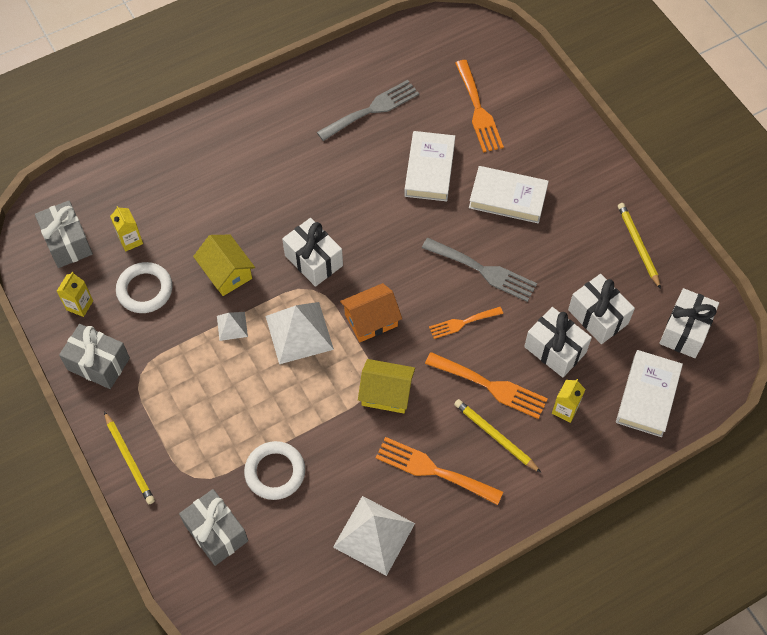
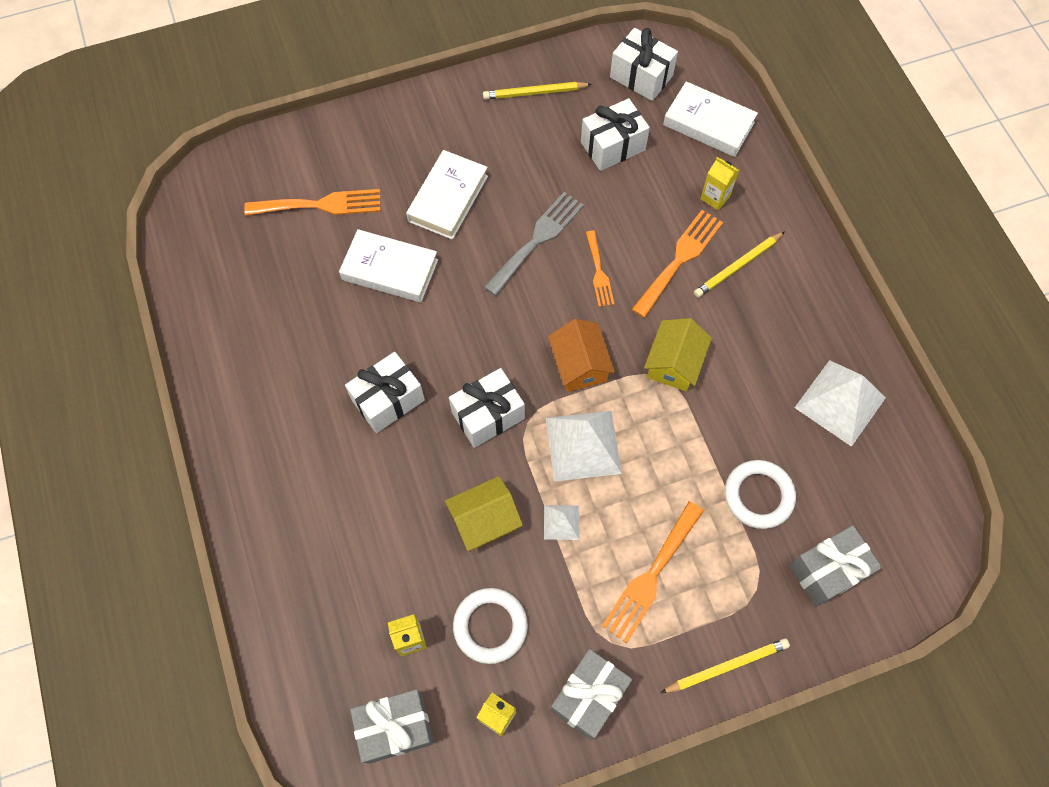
camera: 80 degrees left, 5 degrees up
grey fork [317,80,419,141] -> none
orange fork [375,437,503,505] -> orange fork moved to [602,501,704,643]
white gift [524,307,592,377] -> white gift moved to [345,352,425,433]

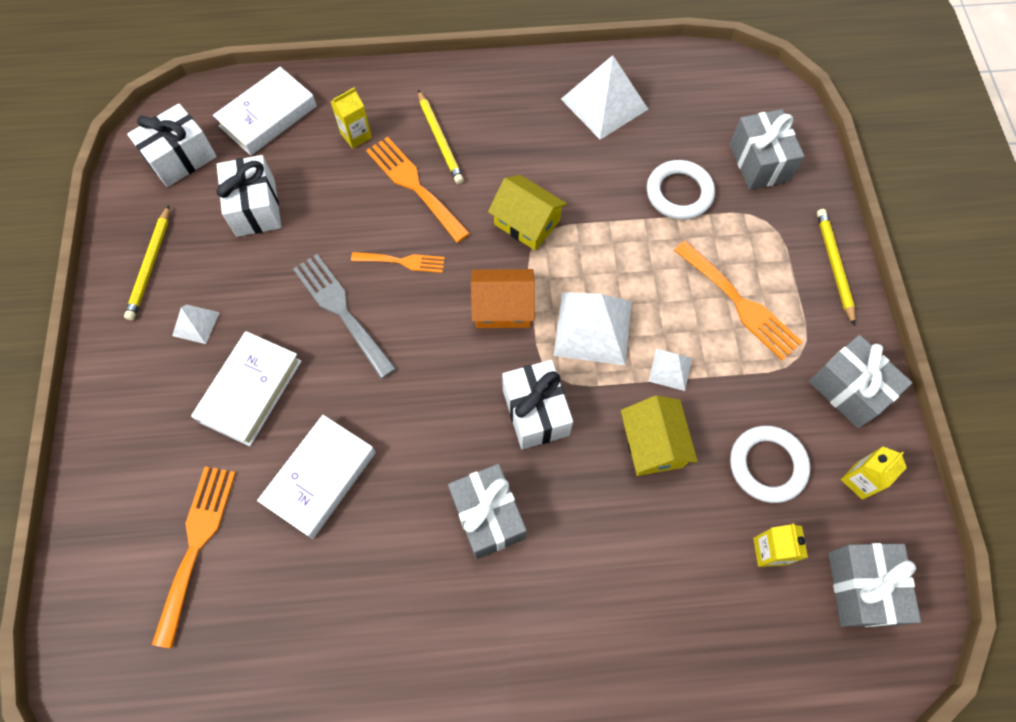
camera: 75 degrees left, 0 degrees up
white gift [345,352,425,433] -> grey gift [448,464,527,559]
white book [406,150,488,240] -> white book turned 75 degrees clockwise [191,331,302,446]
none -> white pyramid [172,304,220,344]

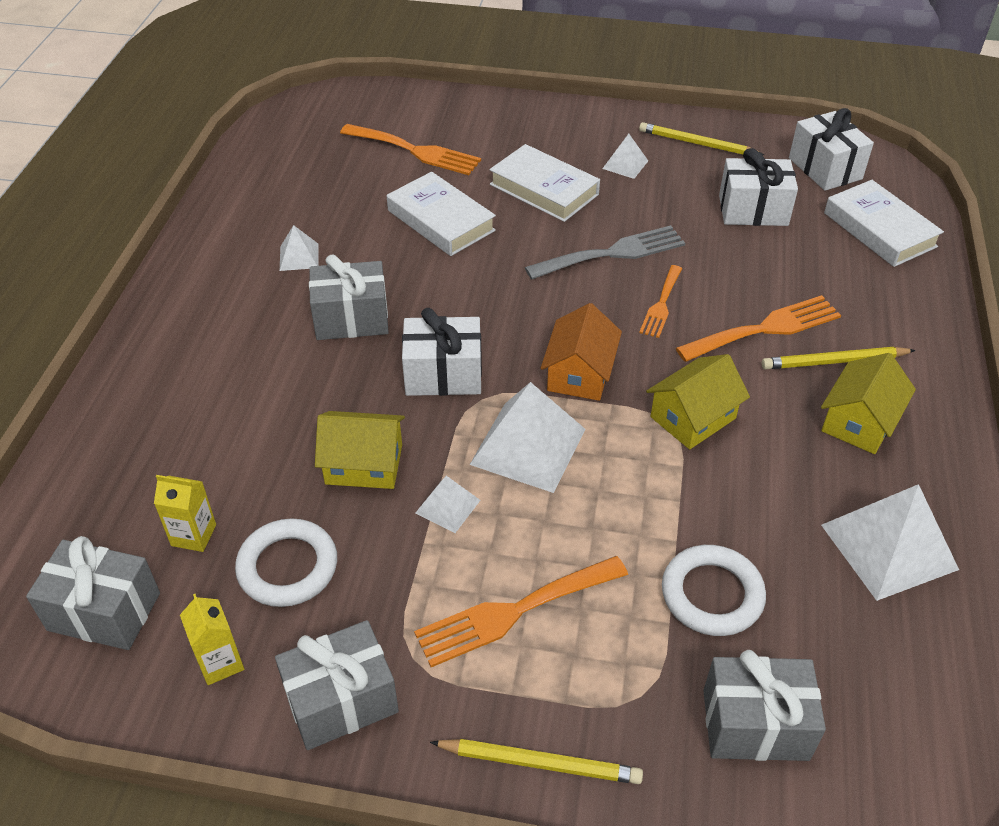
camera: 105 degrees right, 20 degrees down
yellow carton [331,87,372,149] -> none
none -> white pyramid [280,225,319,271]
none -> yellow house [821,353,916,454]

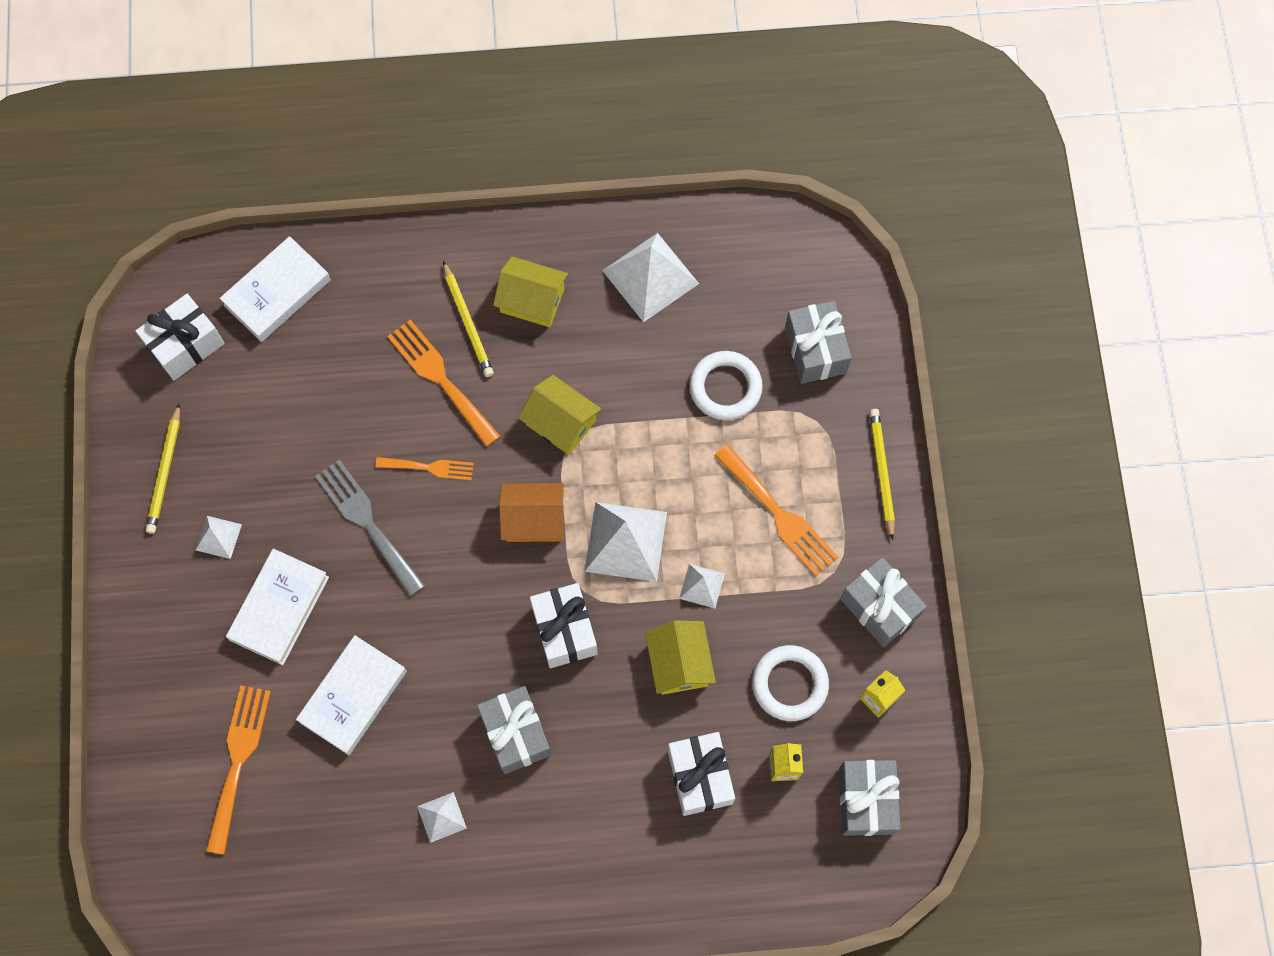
camera: 105 degrees left, 25 degrees up
white gift [719,148,798,226] -> white gift moved to [668,732,735,816]

